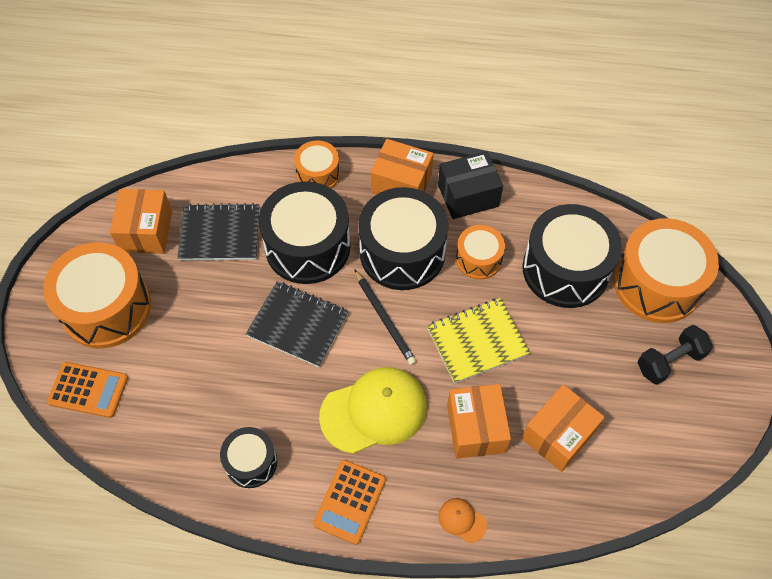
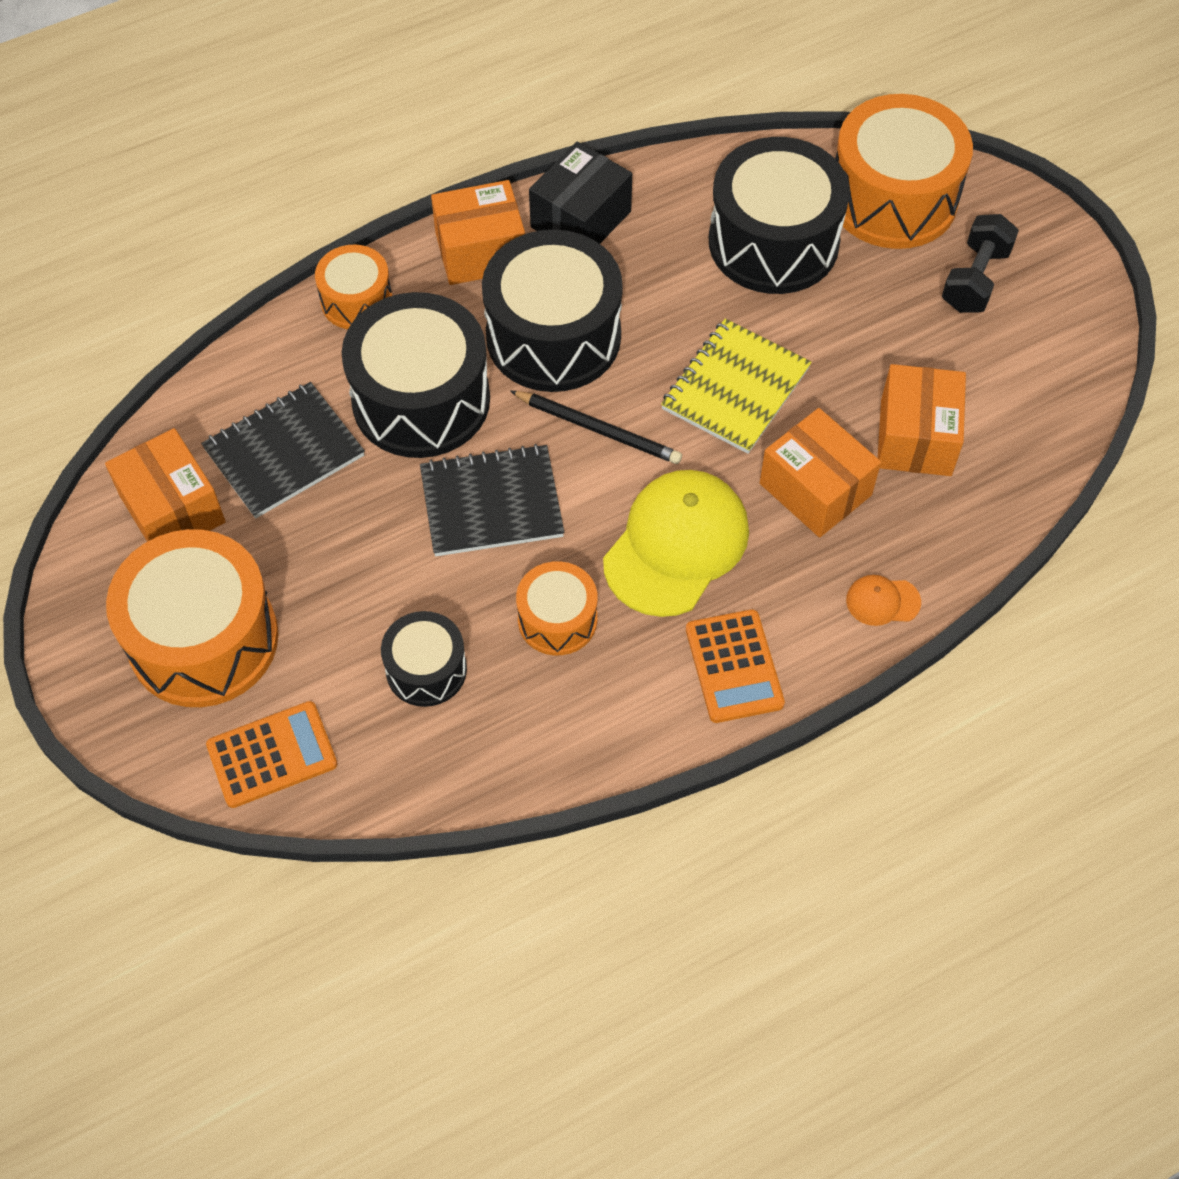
camera: 35 degrees left, 0 degrees up
black drum [220,427,277,488] -> black drum moved to [381,611,467,707]
orange drum [456,225,505,280] -> orange drum moved to [516,561,598,655]

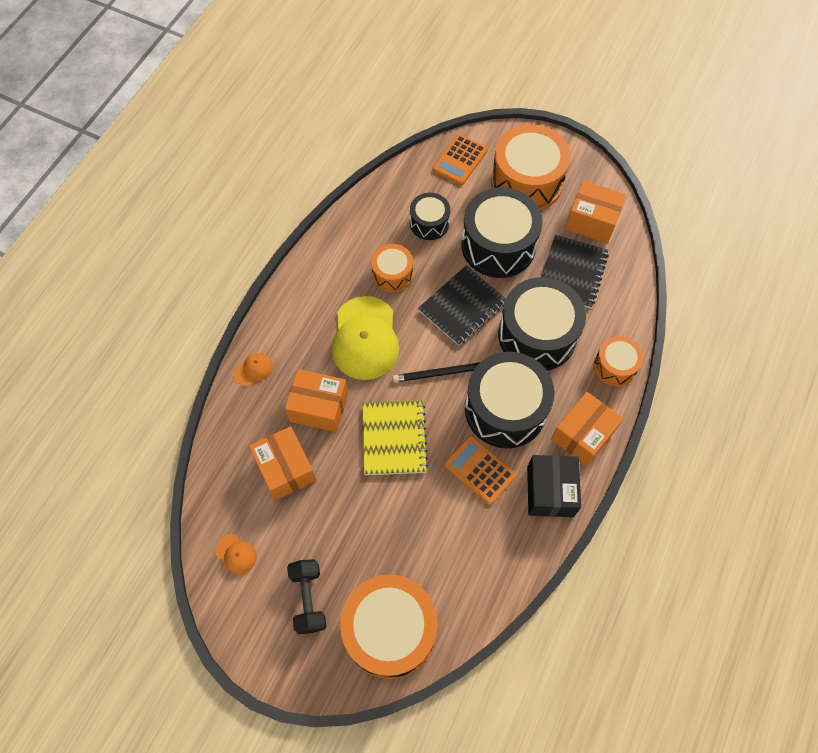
camera: 145 degrees right, 5 degrees up
orange calculator [686,609,785,723] -> orange calculator moved to [444,436,516,505]
black drum [709,137,850,294] -> black drum moved to [461,187,543,278]
none -> orange cap [216,534,257,574]

